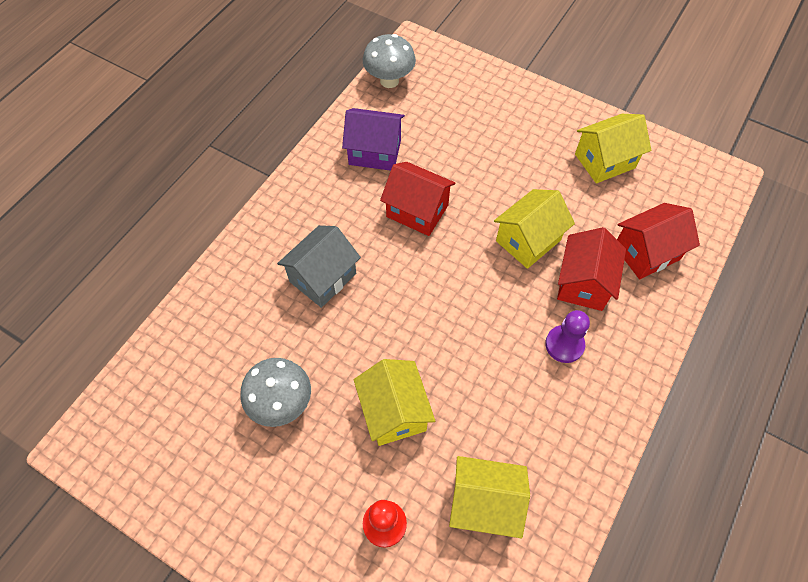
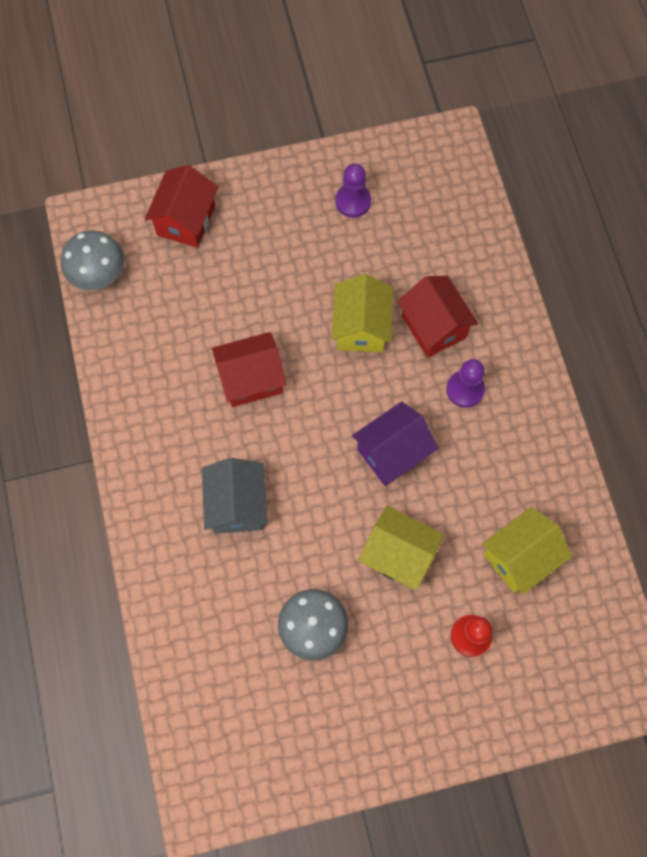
camera: 45 degrees left, 10 degrees up
purple house [342,108,405,171] -> purple house moved to [352,402,438,486]
yellow house [575,114,651,183] -> purple pawn [335,164,371,218]
red house [617,203,700,279] -> red house moved to [145,165,218,248]

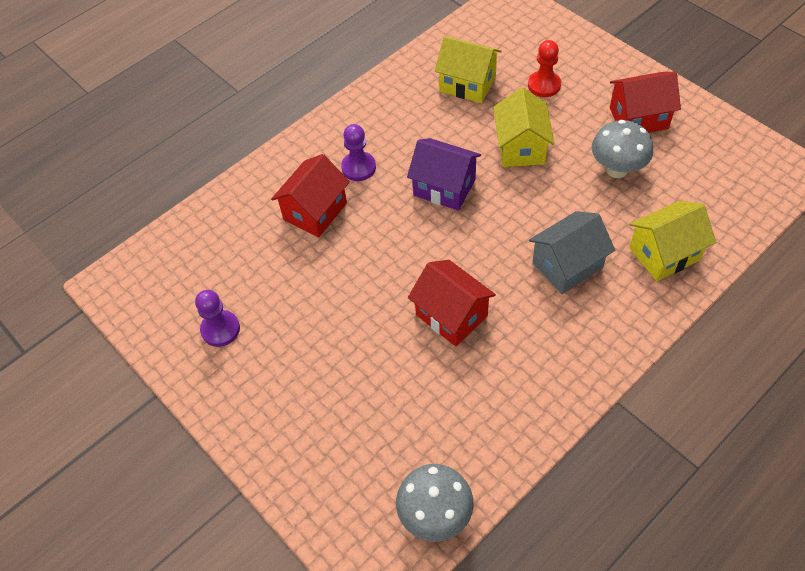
camera: 115 degrees left, 15 degrees down
red house [145,165,218,248] -> red house moved to [610,72,681,133]
yellow house [332,274,393,352] -> yellow house moved to [629,201,716,281]

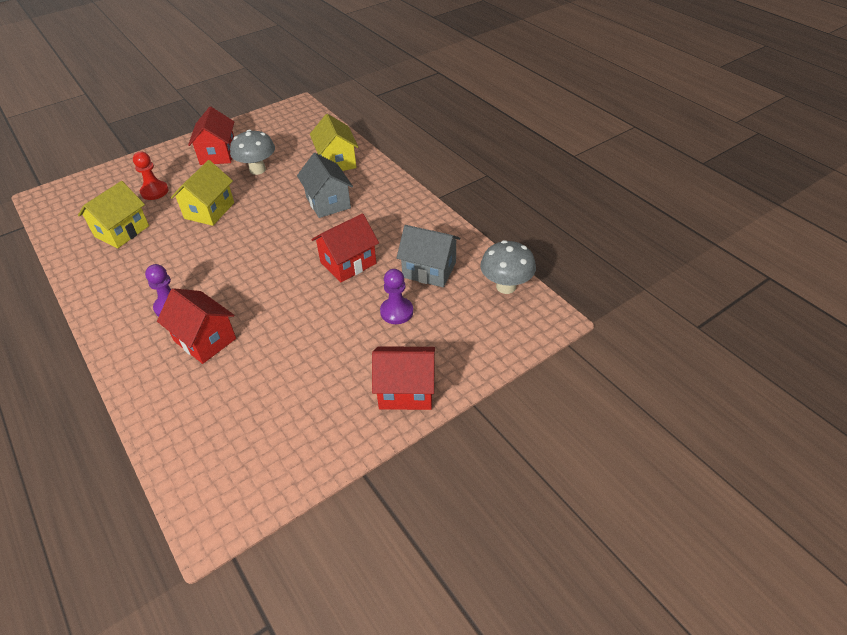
camera: 85 degrees left, 10 degrees down
purple pawn [195,290,240,347] -> purple pawn moved to [380,269,413,324]
purple house [407,138,481,211] -> none
yellow house [494,87,554,167] -> yellow house turned 75 degrees counterclockwise [171,160,234,226]
none -> red house [372,346,435,410]
none -> grey house [397,225,461,287]

